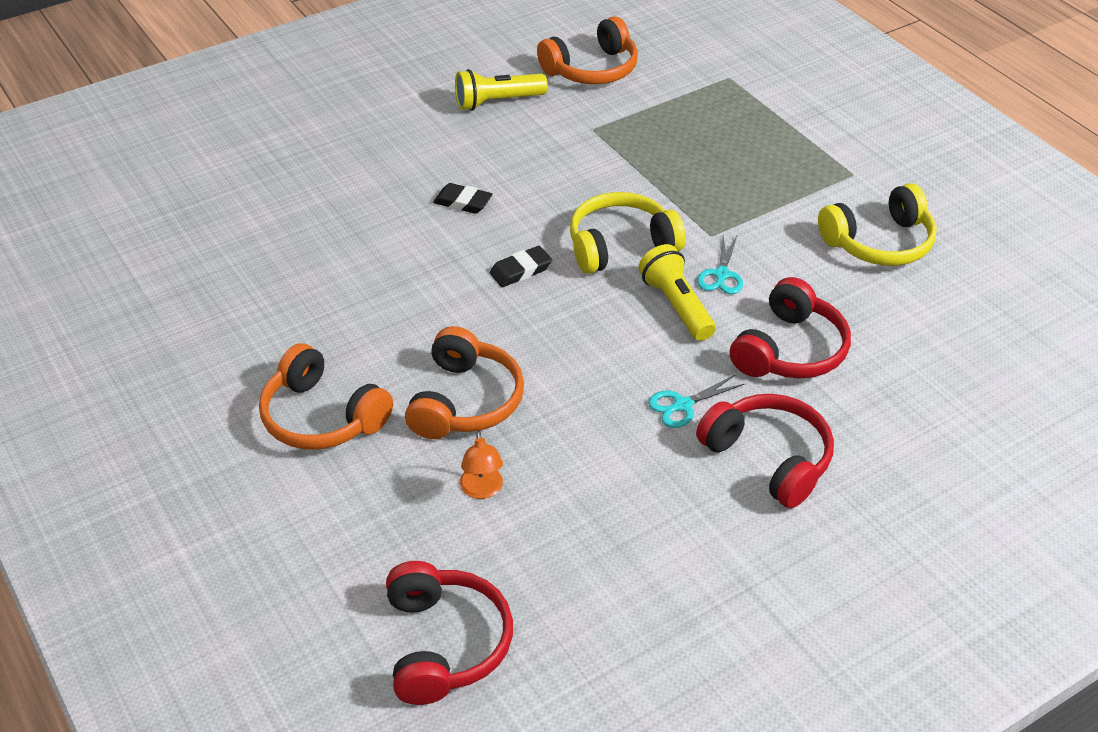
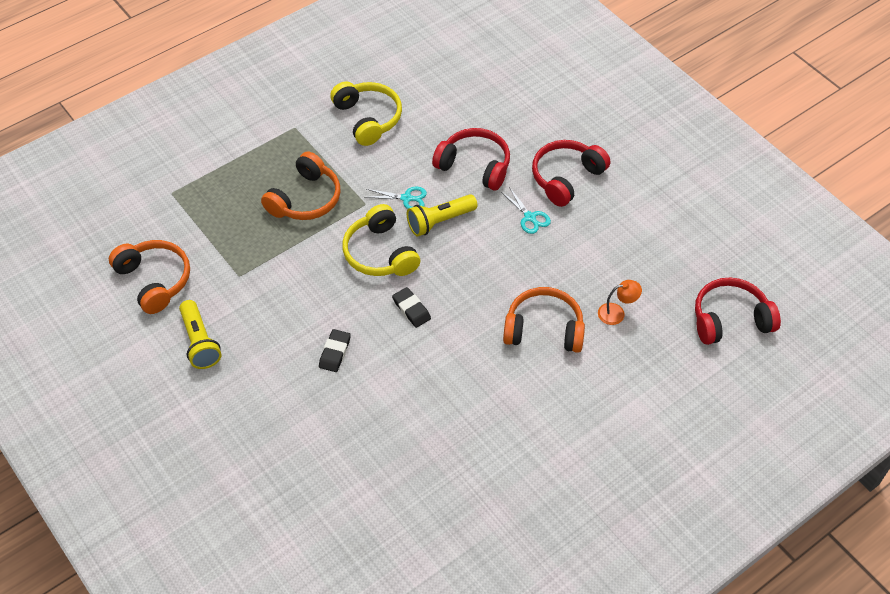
camera: 95 degrees left, 10 degrees up
orange headphones [259,343,393,450] -> orange headphones moved to [261,151,340,220]

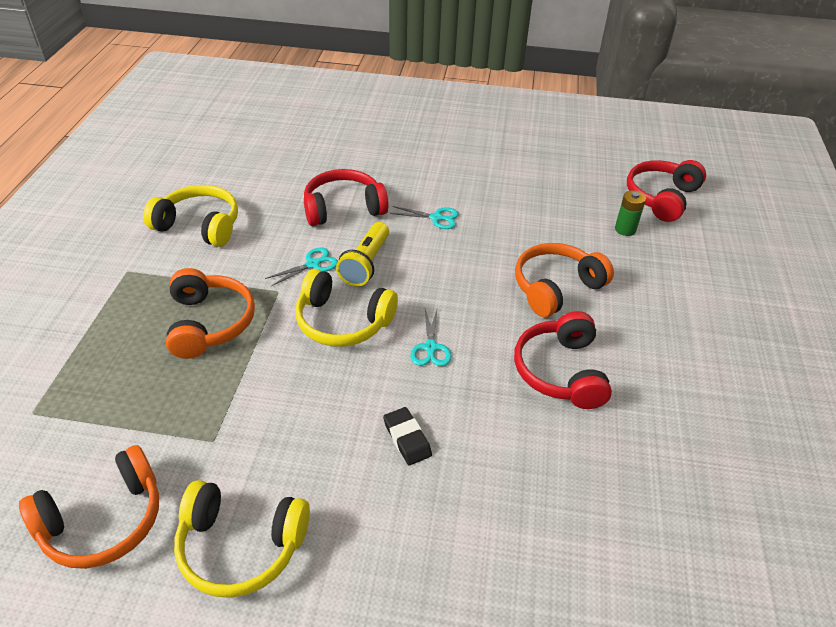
camera: 45 degrees left, 10 degrees down
orange headphones [109,240,190,314] -> orange headphones turned 135 degrees clockwise [19,445,159,569]
yellow flashlight [179,300,222,369] -> yellow headphones [174,480,310,598]
black eraser [392,287,431,328] -> turquoise scissors [410,309,452,366]
red headphones [532,140,610,207] -> red headphones moved to [514,311,612,409]
orange lamp [598,280,642,325] -> none
none -> green battery [615,190,646,236]

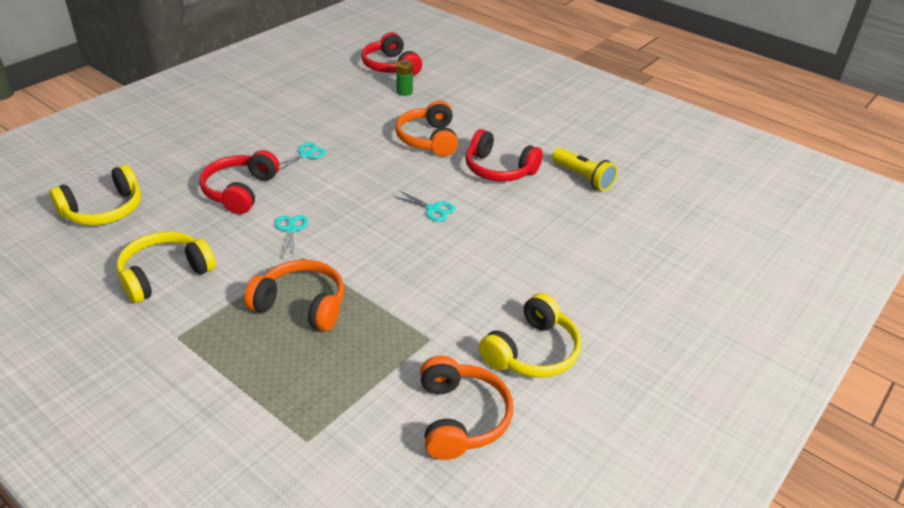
camera: 60 degrees left, 5 degrees down
yellow headphones [295,269,398,347] -> yellow headphones moved to [50,165,141,225]
yellow flashlight [336,222,389,286] -> yellow flashlight moved to [552,148,617,191]
black eraser [383,407,432,465] -> none

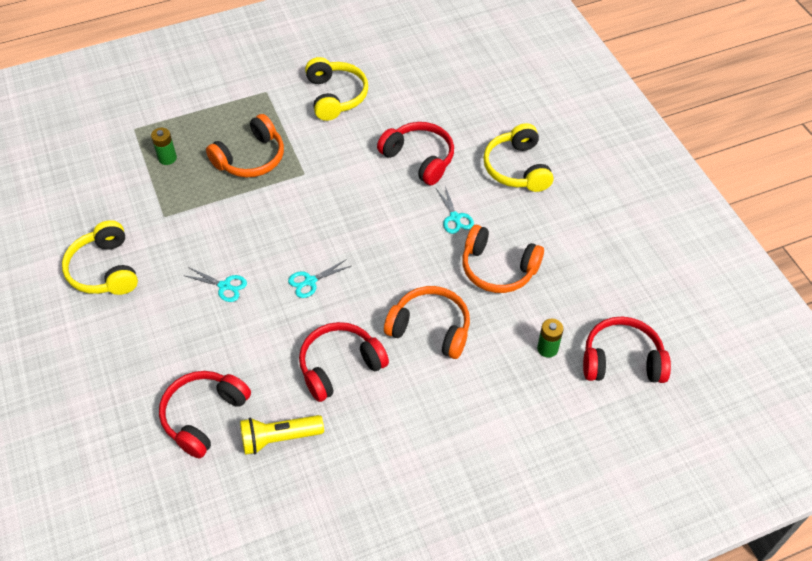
camera: 120 degrees right, 15 degrees up
yellow headphones [50,165,141,225] -> yellow headphones moved to [483,123,554,192]
turquoise scissors [275,215,308,259] -> turquoise scissors moved to [183,267,247,302]
orange headphones [420,356,513,460] -> orange headphones moved to [462,225,544,293]
none -> green battery [151,128,177,165]
none -> red headphones [159,371,251,458]

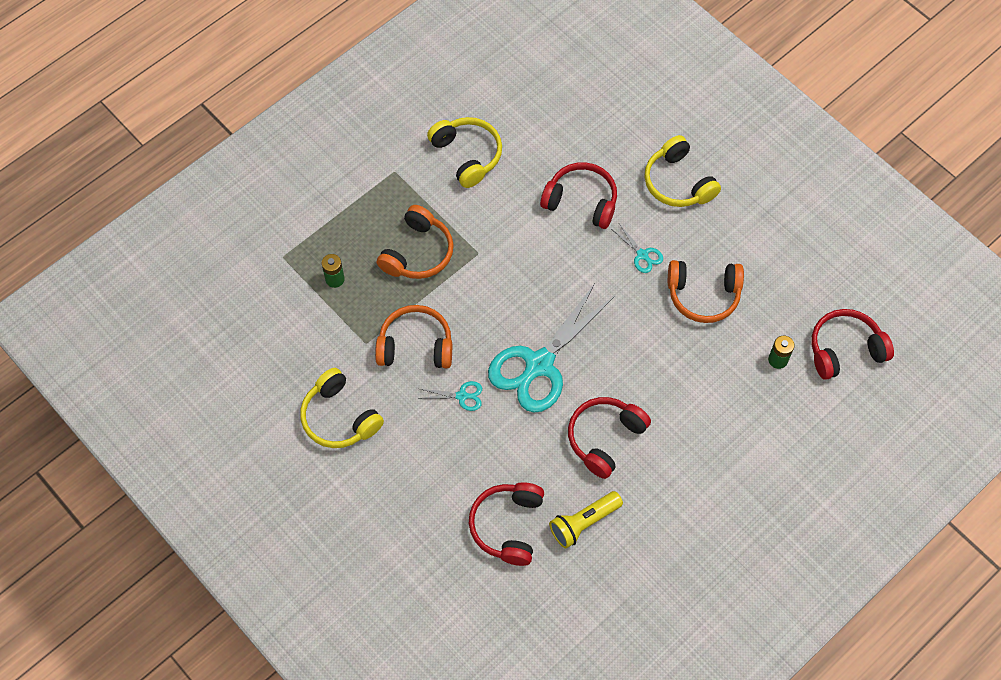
camera: 20 degrees left, 10 degrees up
turquoise scissors [288,259,351,298] -> turquoise scissors [488,284,615,413], size x2.44
orange headphones [384,286,470,359] -> orange headphones moved to [375,305,452,368]

